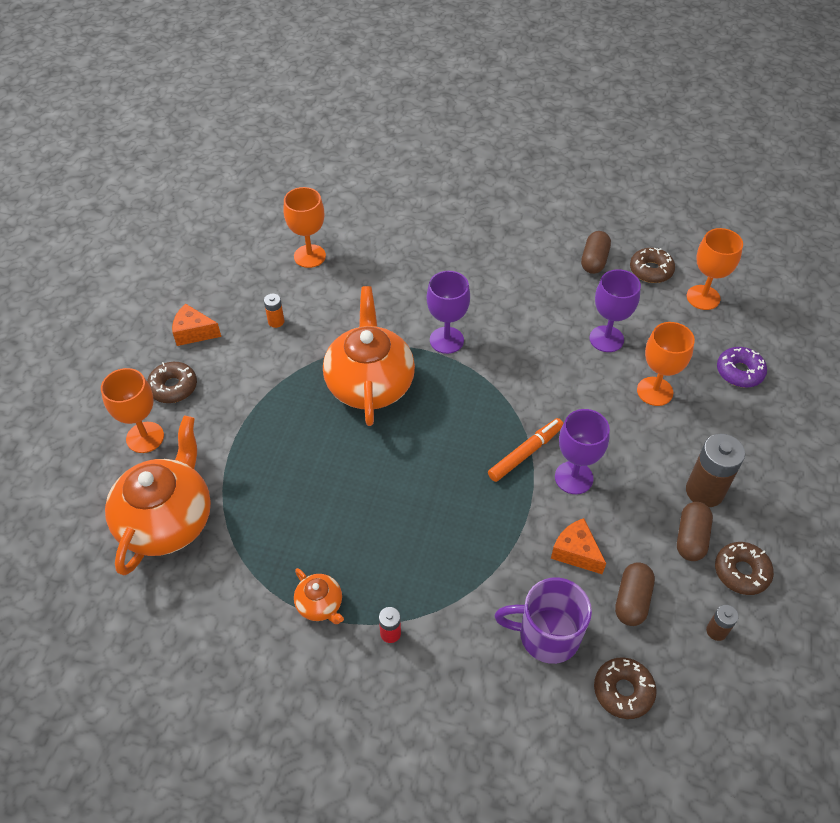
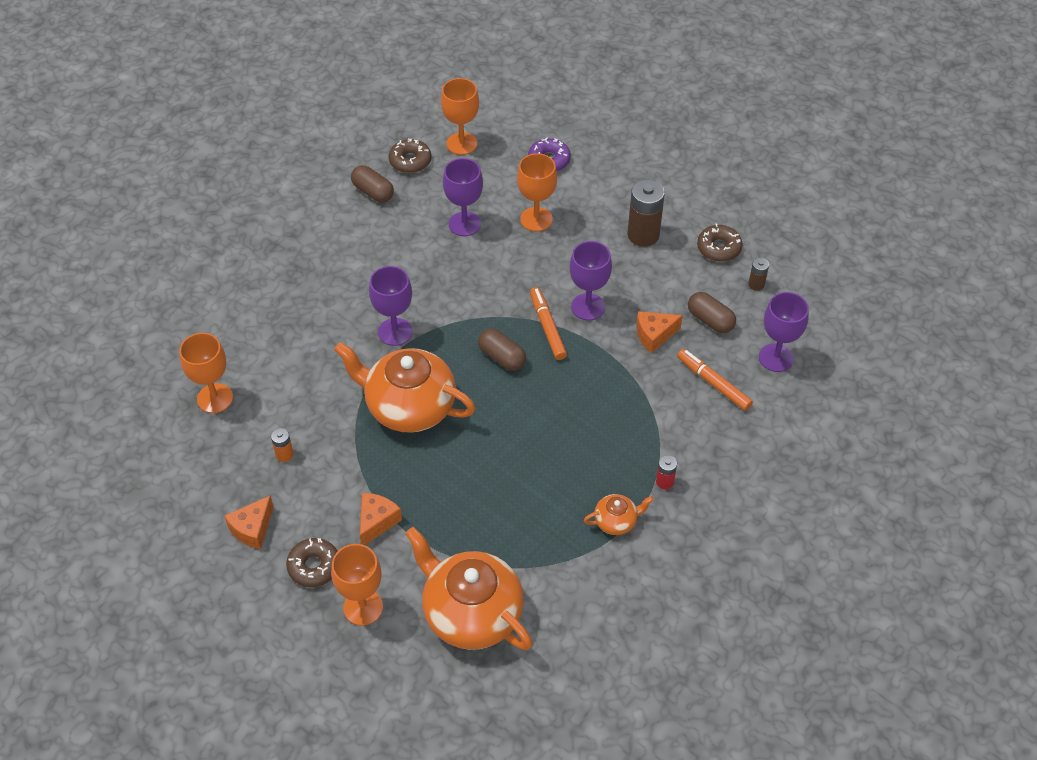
camera: 65 degrees left, 0 degrees up
purple mug [495,578,592,664] -> orange marker [677,349,753,411]
brown donut [594,657,657,719] -> purple goblet [759,292,809,372]
brown capsule [677,502,713,561] -> brown capsule moved to [478,329,526,371]
none -> orange cheese [360,493,402,545]

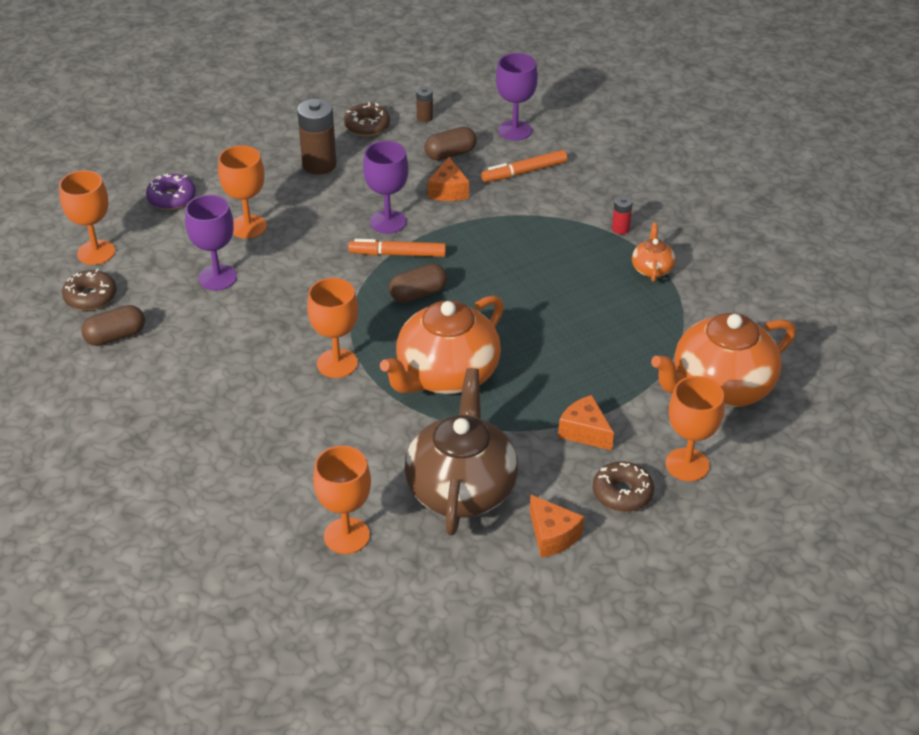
camera: 70 degrees left, 10 degrees down
orange battery [271,428,294,462] -> brown teapot [404,368,518,535]
purple goblet [369,266,412,346] -> orange goblet [307,278,358,378]

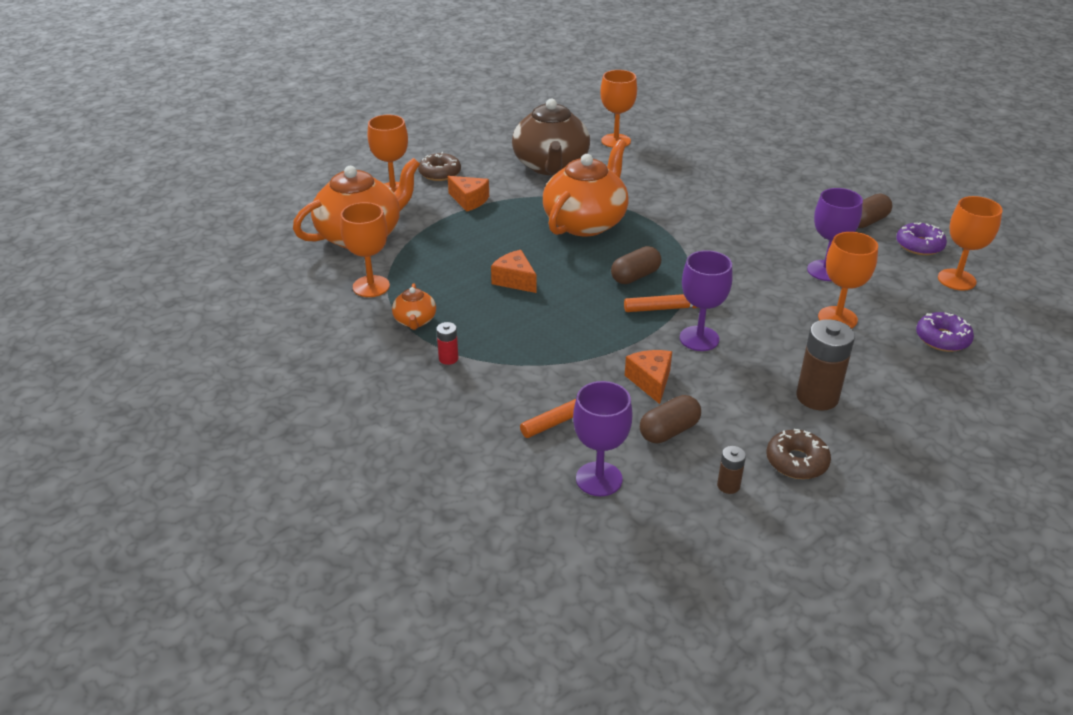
camera: 170 degrees right, 5 degrees down
brown donut [62,269,117,311] -> purple donut [896,222,947,255]
orange goblet [307,278,358,378] -> orange goblet moved to [340,202,390,297]
orange cheese [530,495,584,557] -> orange cheese moved to [491,250,536,293]

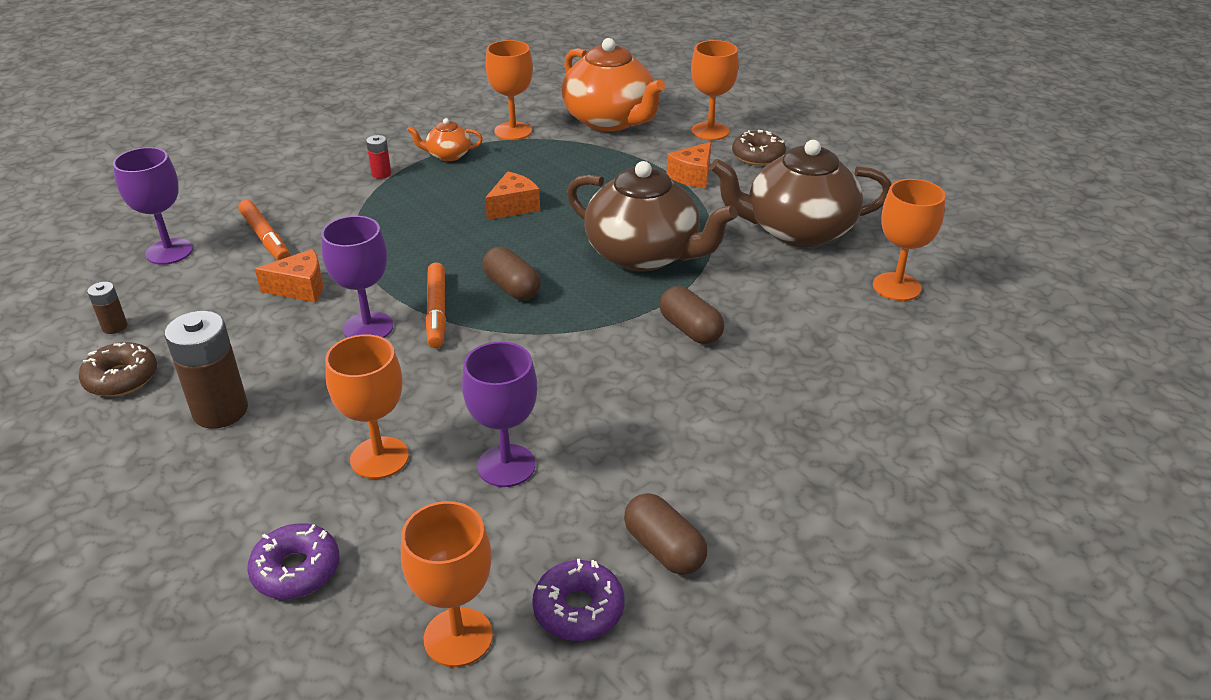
camera: 90 degrees right, 0 degrees up
orange teapot [543,139,629,236] -> brown teapot [567,161,738,272]
brown capsule [640,395,701,443] -> brown capsule moved to [659,286,724,344]

